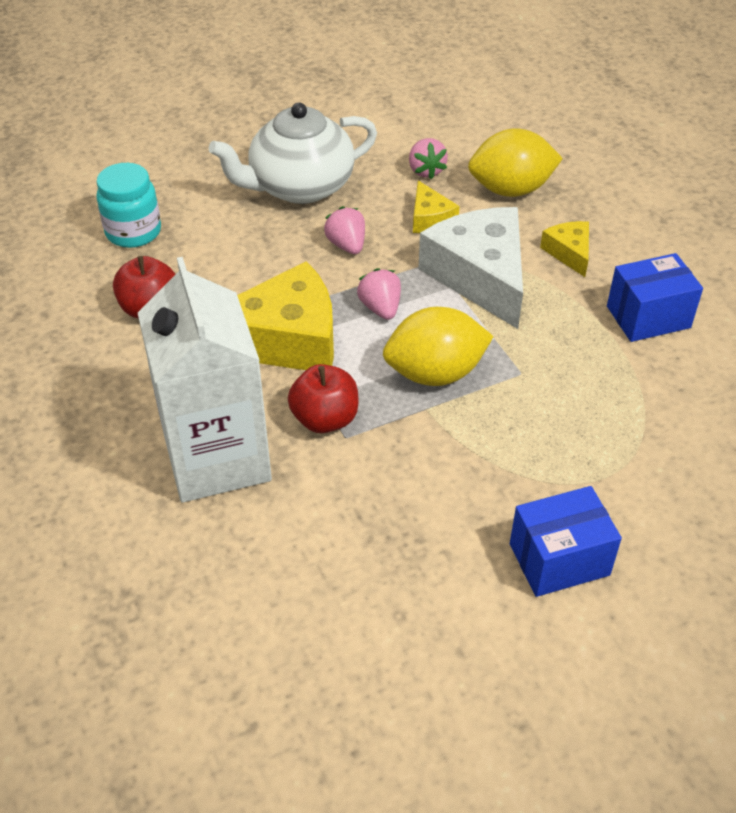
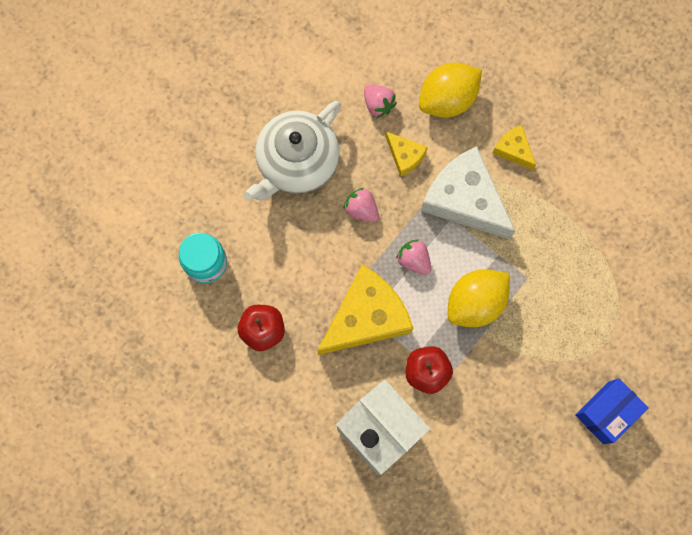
camera: 25 degrees left, 30 degrees up
blue box [607,253,703,342] -> none

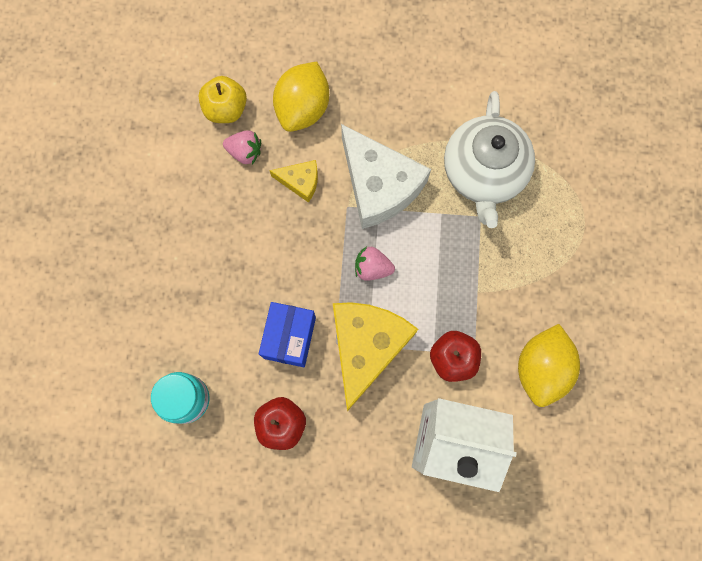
camera: 35 degrees left, 0 degrees up
white teapot [244,101,341,201] -> white teapot moved to [444,91,535,228]
pink strawberry [343,188,379,222] -> none
white cheese [421,146,516,240] -> white cheese turned 135 degrees counterclockwise [341,124,431,229]
yellow lemon [448,269,510,327] -> yellow lemon moved to [518,324,580,407]
yellow cheese [493,125,536,170] -> none
blue box [575,378,649,444] -> blue box moved to [259,302,316,367]
none -> yellow apple [199,76,247,123]

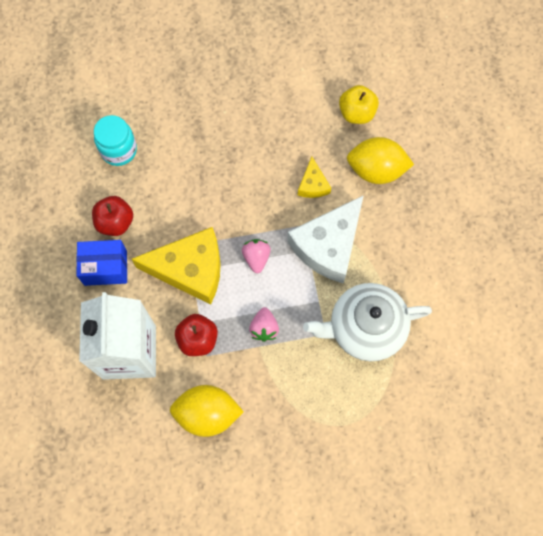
camera: 75 degrees right, 5 degrees down
pink strawberry [223,131,261,165] -> pink strawberry moved to [249,307,279,342]
blue box [259,302,316,367] -> blue box moved to [76,240,127,286]

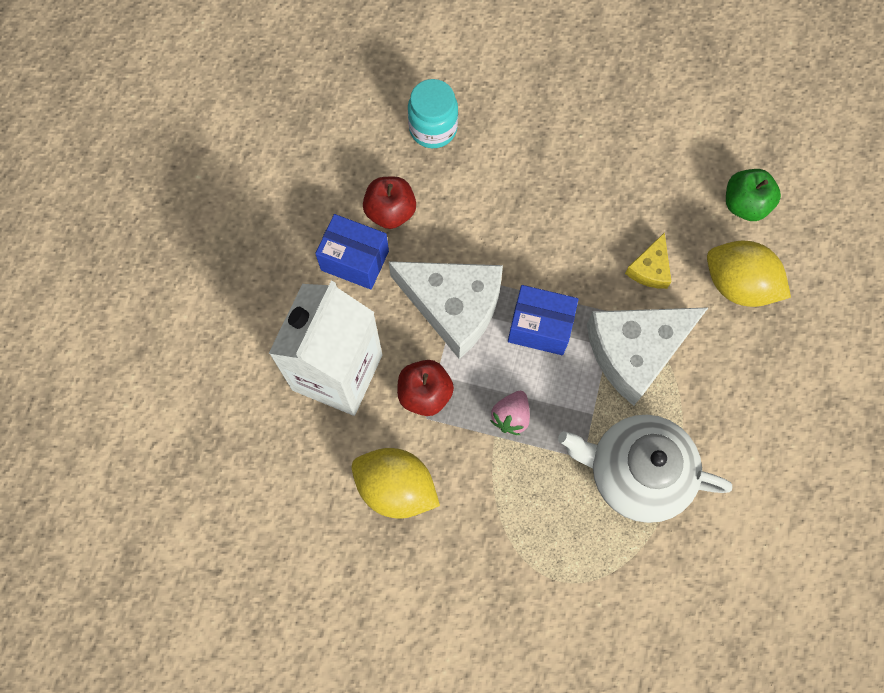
camera: 25 degrees right, 0 degrees up
yellow cheese [132,227,221,305] -> white cheese [388,261,503,359]
pink strawberry [242,239,271,273] -> blue box [508,285,579,355]
yellow apple [339,85,379,124] -> green apple [726,169,781,221]

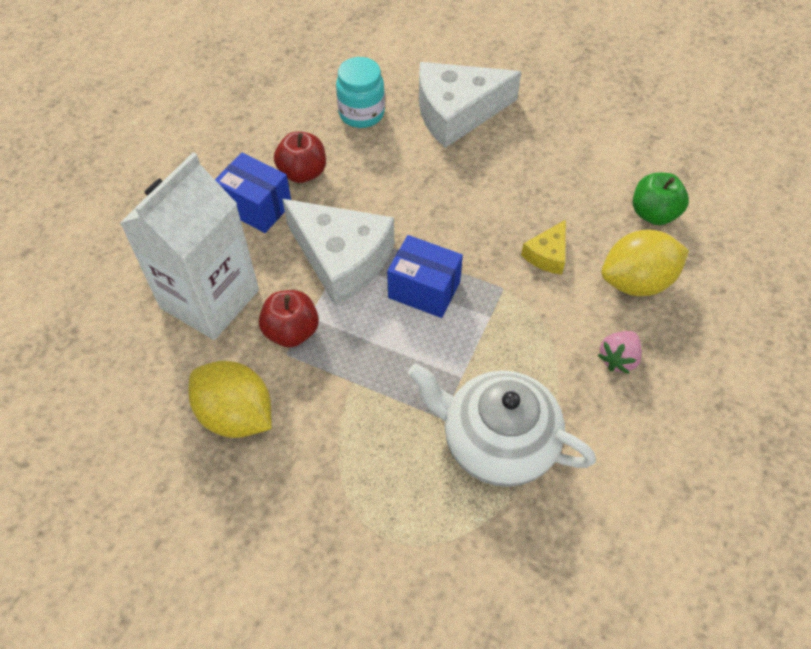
camera: 10 degrees right, 15 degrees down
pink strawberry [490,391,530,435] -> pink strawberry moved to [598,331,642,374]
white cheese [587,307,709,406] -> white cheese moved to [419,62,521,148]
yellow lemon [707,241,791,307] -> yellow lemon turned 60 degrees counterclockwise [601,230,689,296]

